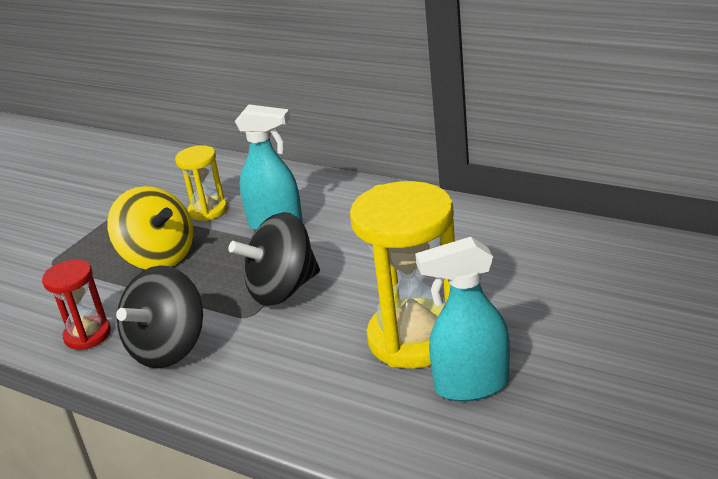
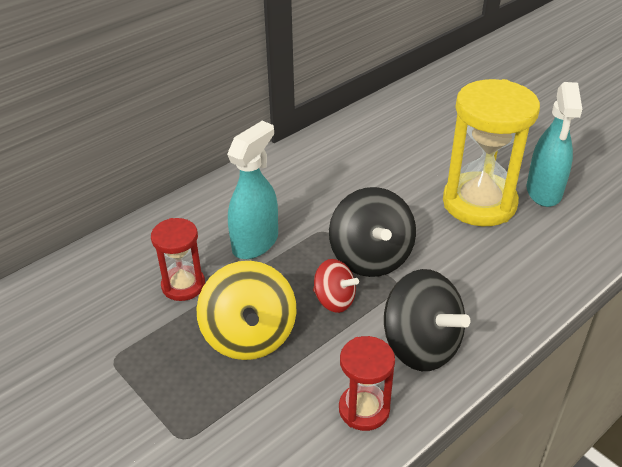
camera: 75 degrees left, 10 degrees up
yellow spinning top [107,186,193,269] -> yellow spinning top turned 105 degrees clockwise [196,261,297,360]
yellow hourglass [175,145,227,221] -> red hourglass [151,218,205,301]
none -> red spinning top [313,259,359,313]

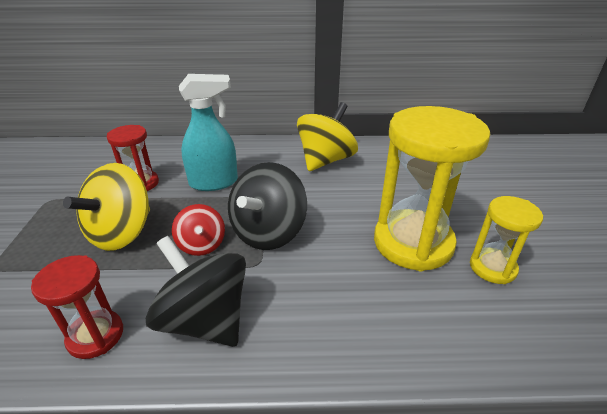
camera: 40 degrees right, 5 degrees down
black spinning top [384,269,470,371] -> black spinning top turned 135 degrees clockwise [146,236,246,347]
turquoise spray bottle [527,82,582,207] -> yellow hourglass [470,196,543,284]
none -> yellow spinning top [297,102,358,171]

